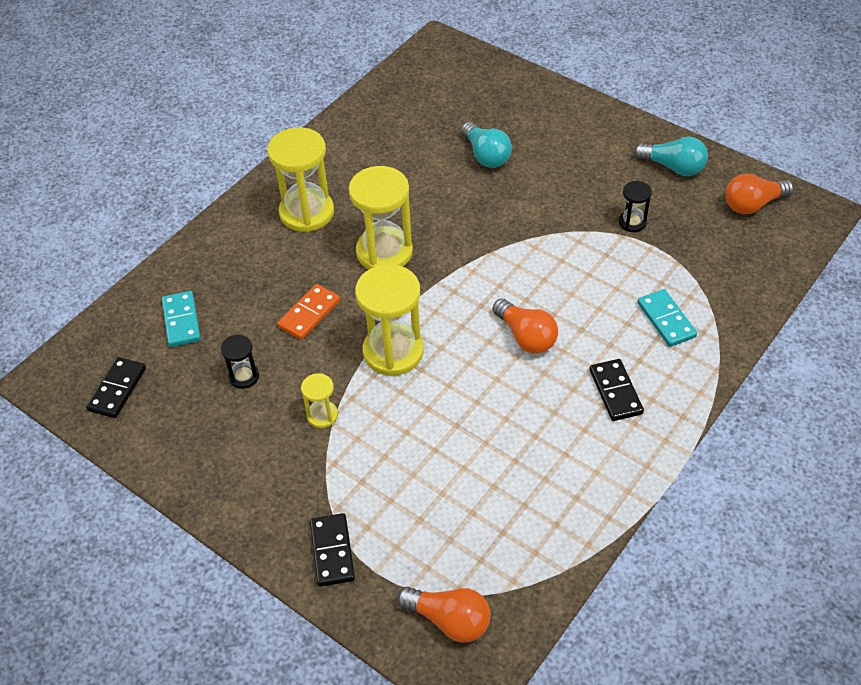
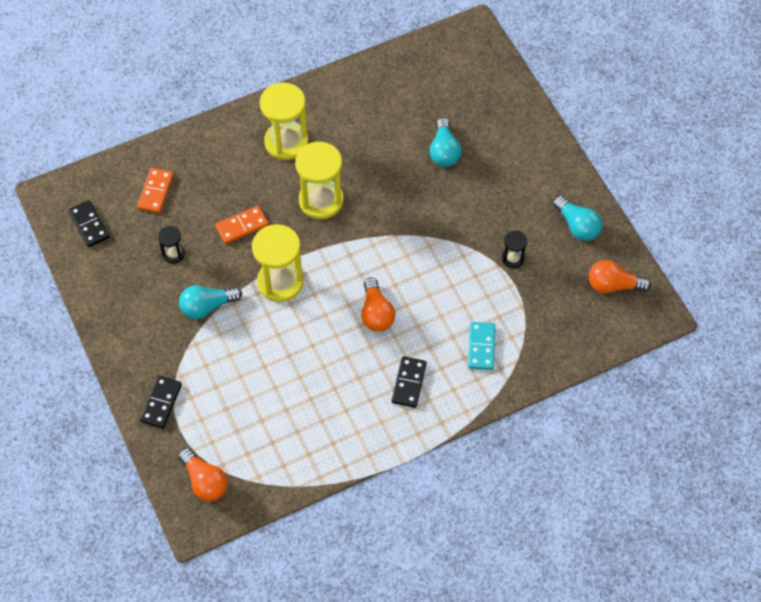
camera: 25 degrees right, 10 degrees up
black domino [86,357,146,418] -> black domino turned 75 degrees counterclockwise [68,200,110,247]
turquoise domino [162,291,201,347] -> orange domino [137,168,173,213]
yellow hourglass [301,373,338,428] -> turquoise light bulb [179,285,242,319]

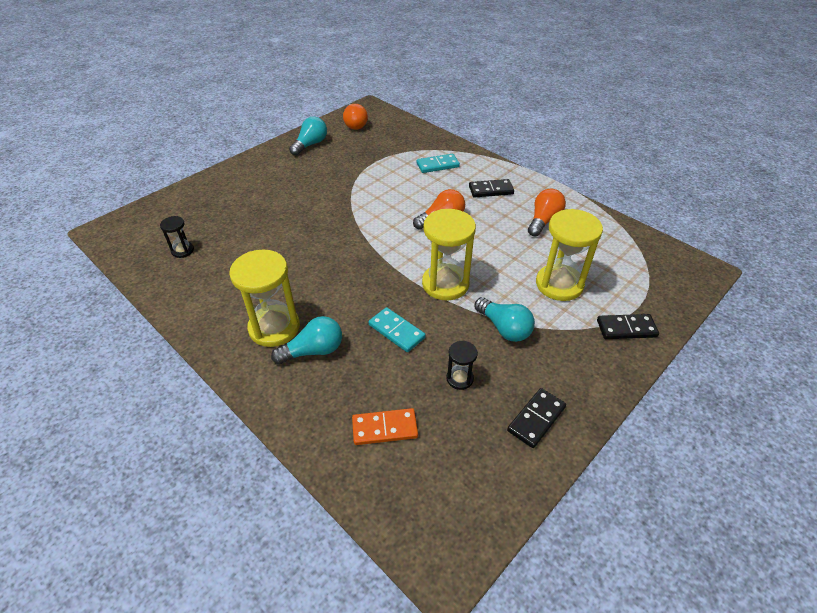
camera: 110 degrees left, 15 degrees down
black domino [68,200,110,247] -> black domino moved to [507,388,566,448]
orange light bulb [178,448,228,501] -> orange light bulb moved to [528,188,566,236]
orange domino [215,206,268,244] -> turquoise domino [369,307,425,352]
yellow hourglass [295,142,344,219] -> yellow hourglass moved to [536,209,603,301]
turquoise light bulb [430,118,462,167] -> turquoise light bulb moved to [271,316,342,364]
black hourglass [502,230,527,268] -> black hourglass moved to [160,216,194,258]

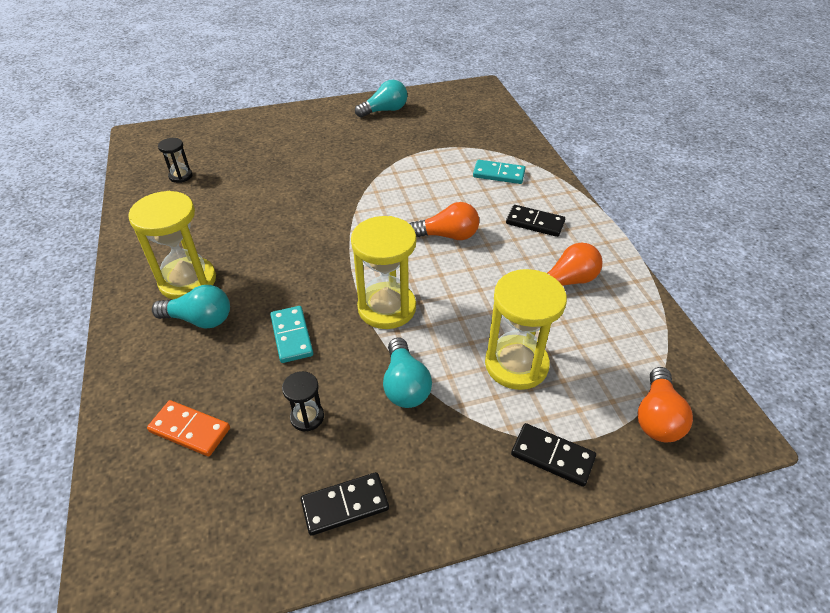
camera: 30 degrees right, 0 degrees up
orange light bulb [343,104,368,130] -> orange light bulb moved to [637,367,693,442]

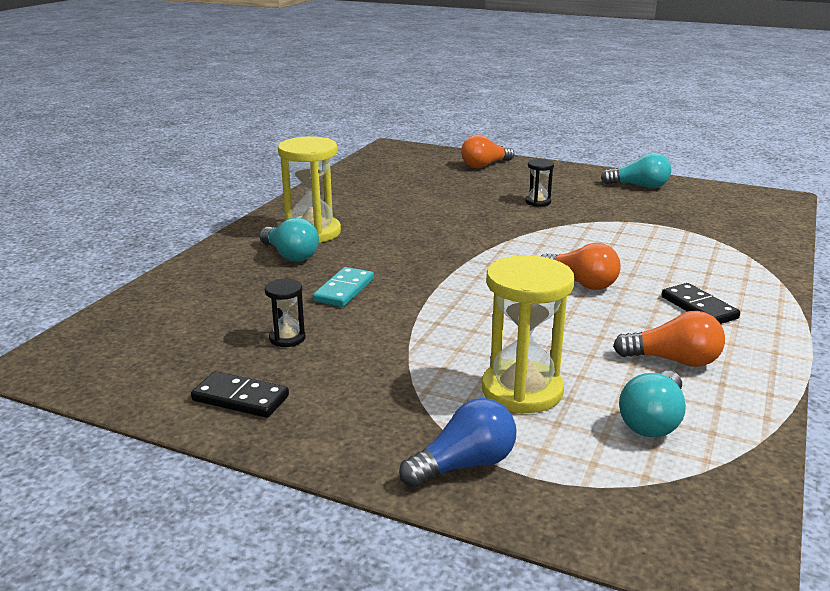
camera: 40 degrees right, 20 degrees down
orange domino [147,400,230,457] -> none
black hourglass [158,138,193,183] -> black hourglass moved to [525,159,554,207]
yellow hourglass [351,216,416,329] -> none
turquoise light bulb [383,338,432,408] -> turquoise light bulb moved to [619,371,686,437]
turquoise domino [473,160,525,184] -> none
black domino [511,423,596,487] -> blue light bulb [399,398,516,488]
orange light bulb [637,367,693,442] -> orange light bulb moved to [461,135,514,168]

